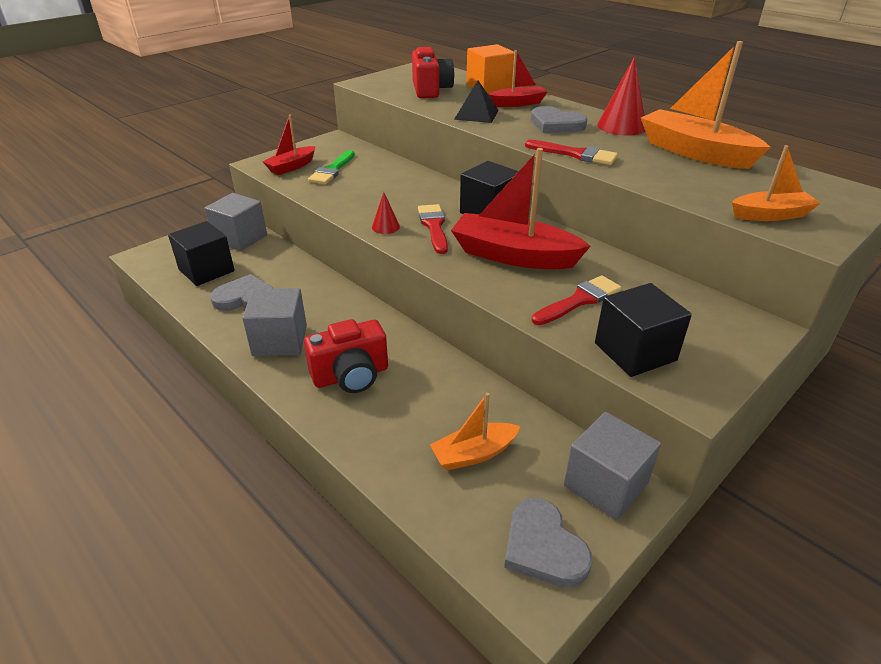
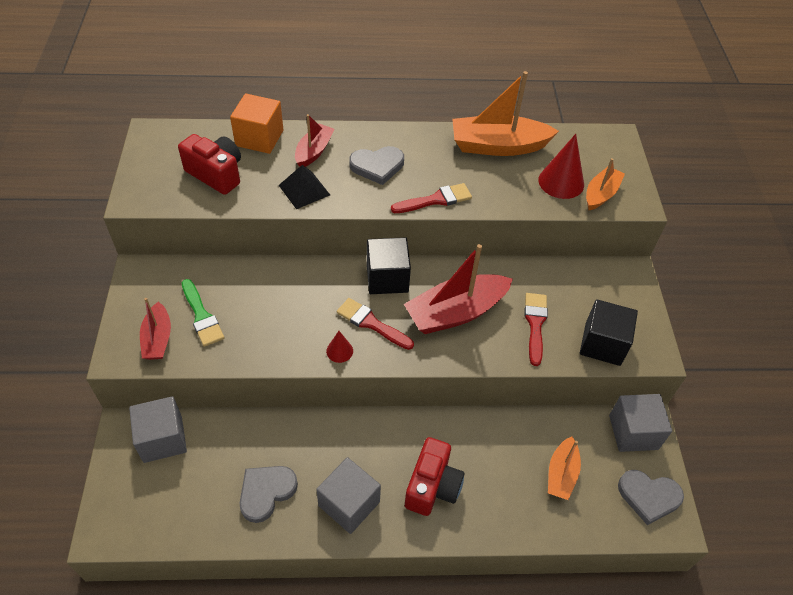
camera: 50 degrees left, 15 degrees up
black cube [168,221,235,286] -> none
red cone [597,56,645,136] -> red cone moved to [538,134,584,199]

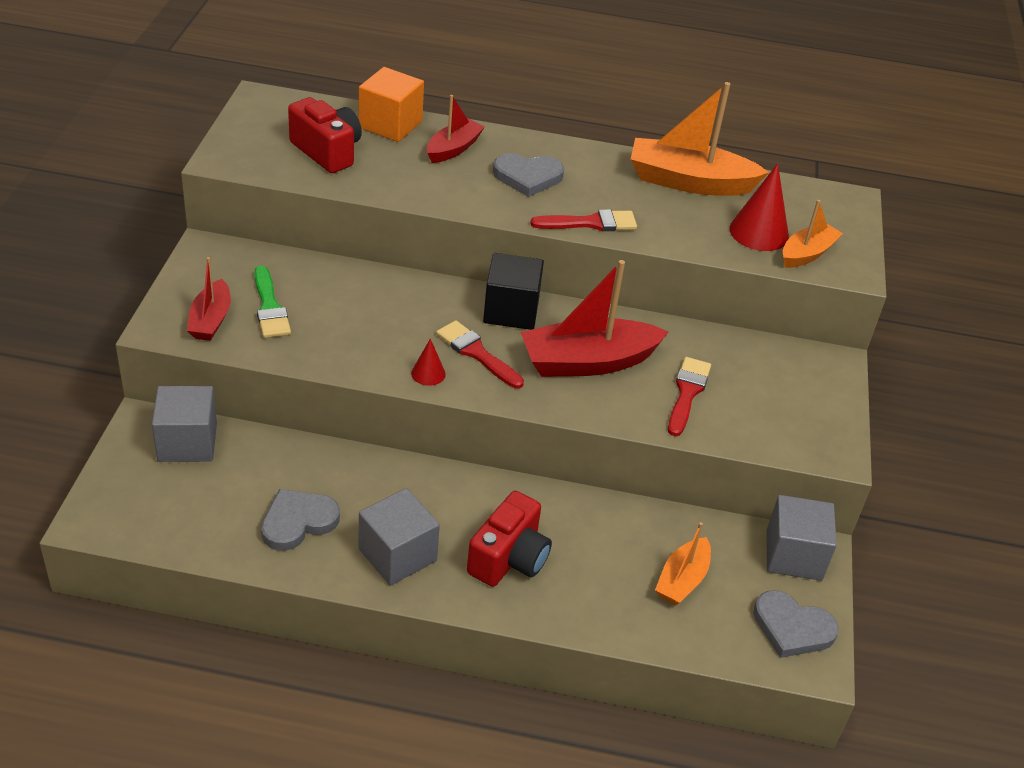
camera: 10 degrees right, 10 degrees down
black pyramid [279,165,330,209] -> none
black cube [580,299,638,366] -> none

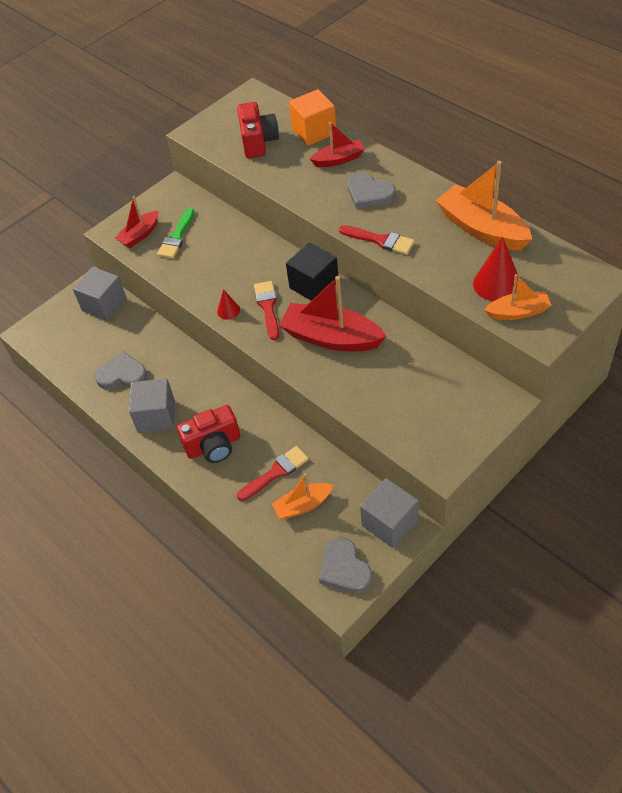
camera: 45 degrees right, 10 degrees up
red brush [668,357,711,437] -> red brush moved to [237,446,309,501]

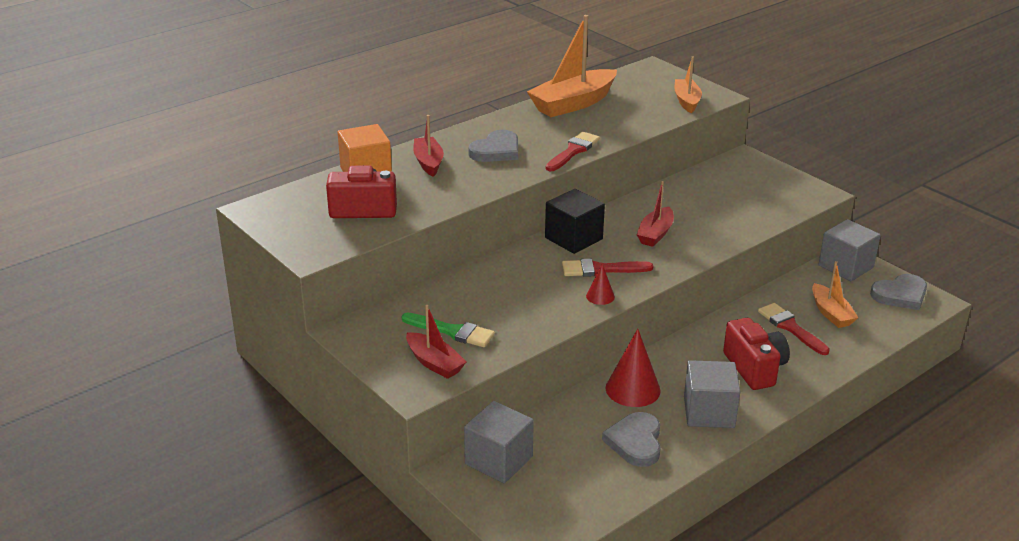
camera: 90 degrees left, 20 degrees down
red boat [279,276,387,351] -> red boat [636,181,674,247], size x0.57
red cone [473,236,519,301] -> red cone moved to [605,329,661,407]

